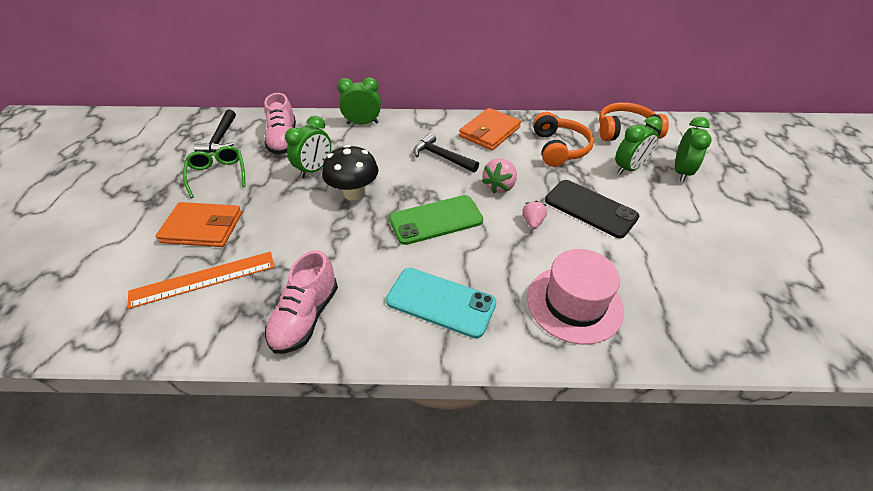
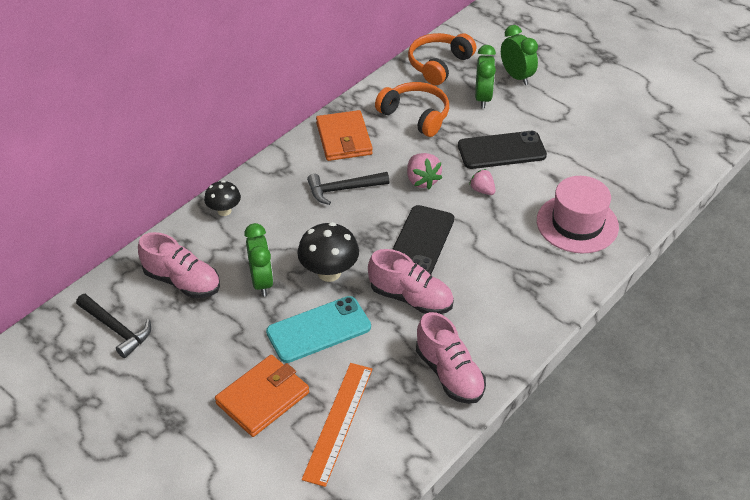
camera: 50 degrees left, 0 degrees up
green glasses [183,146,246,198] -> none
green clock [337,77,381,124] -> black mushroom [204,180,241,216]
turquoise phone [386,268,496,338] -> turquoise phone moved to [266,296,371,363]
green phone [389,195,483,245] -> black phone [392,205,454,275]
none -> pink shoe [368,249,454,314]

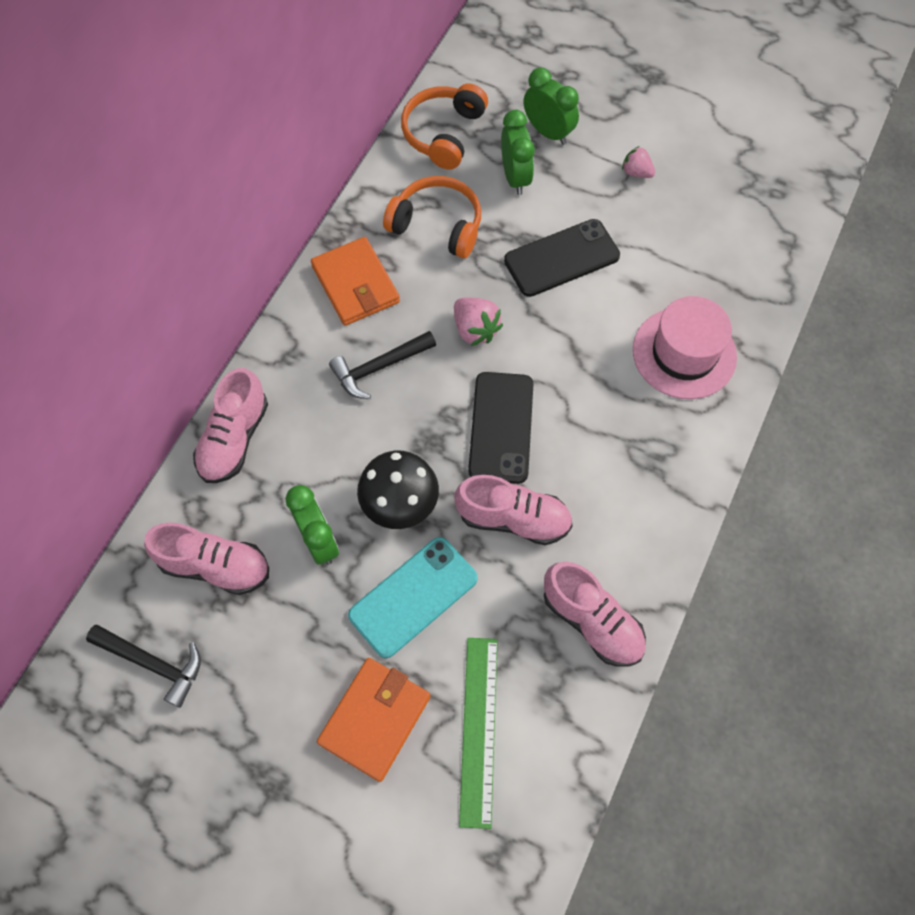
camera: 15 degrees left, 20 degrees up
black mushroom [204,180,241,216] -> pink shoe [193,368,268,483]
orange ruler [302,363,373,487] -> green ruler [459,638,498,829]
pink strawberry [469,169,496,195] -> pink strawberry moved to [622,146,655,178]

